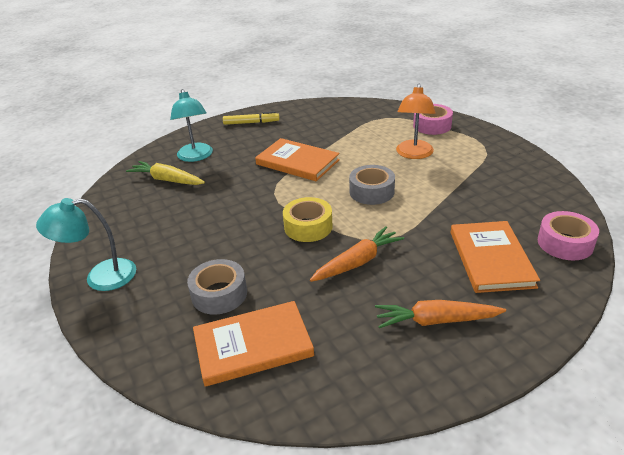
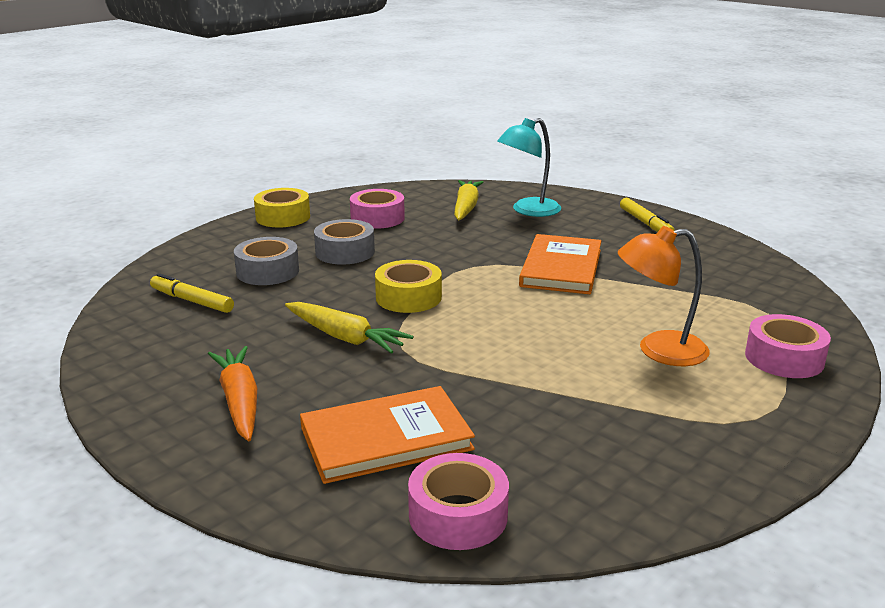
camera: 70 degrees right, 10 degrees down
turquoise lamp [36,198,136,291] -> yellow tape [254,188,310,227]
orange book [193,301,314,387] -> yellow marker [150,273,234,313]
orange carrot [310,226,404,282] -> yellow carrot [285,302,414,354]
grey tape [349,165,395,205] -> grey tape moved to [314,219,375,265]
none -> pink tape [350,189,405,229]

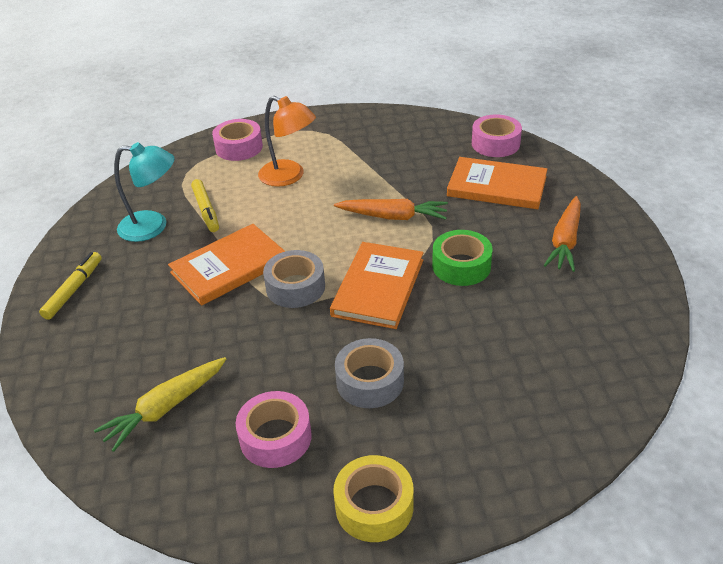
camera: 140 degrees left, 15 degrees up
yellow marker [150,273,234,313] -> yellow marker moved to [191,179,219,232]
grey tape [234,237,299,285] -> grey tape moved to [263,250,325,308]
yellow carrot [285,302,414,354] -> green tape [432,230,493,286]
yellow tape [375,260,442,313] -> orange book [330,242,424,329]
turquoise lamp [497,118,561,217] -> turquoise lamp moved to [114,142,175,242]
none -> orange carrot [334,199,448,220]

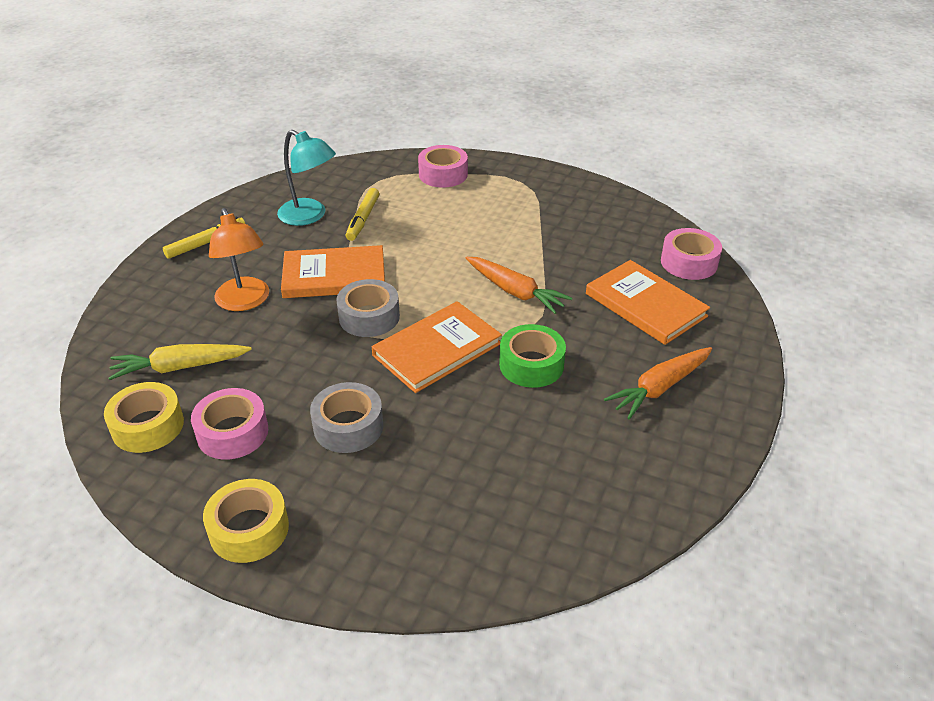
camera: 30 degrees right, 0 degrees up
orange lamp [258,96,316,187] -> orange lamp moved to [209,208,269,311]
none -> yellow tape [104,382,184,453]

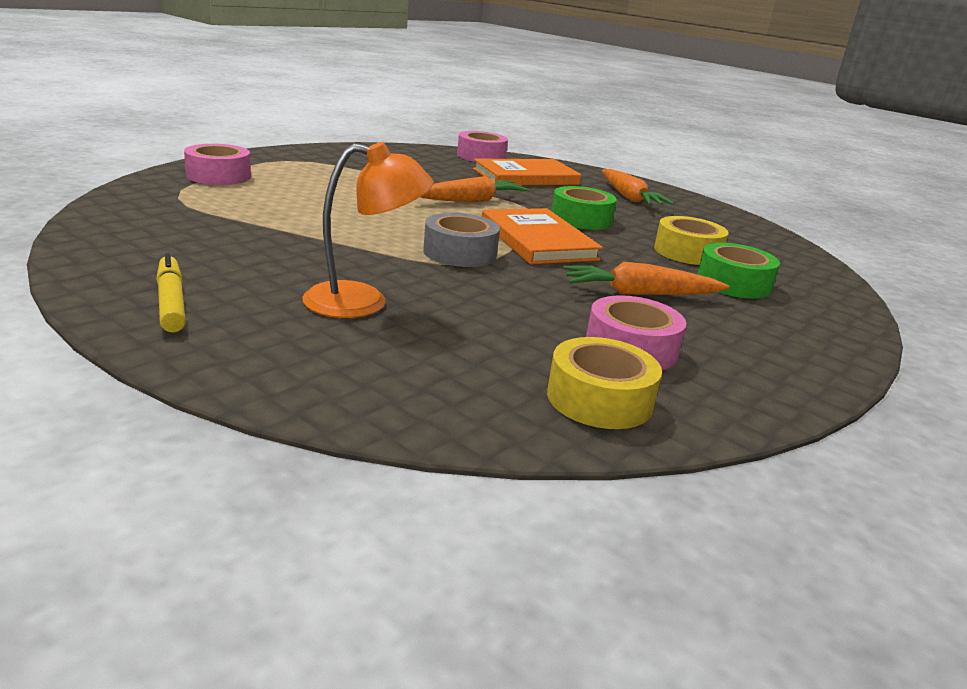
camera: 75 degrees left, 15 degrees down
yellow carrot [108,344,252,380] -> none
yellow tape [203,479,289,563] -> yellow tape moved to [654,216,729,265]
turquoise lamp [277,130,336,226] -> none
orange book [281,245,385,298] -> none
grey tape [310,382,383,453] -> orange carrot [563,262,729,295]
yellow marker [346,188,379,241] -> none
none -> green tape [697,243,780,299]

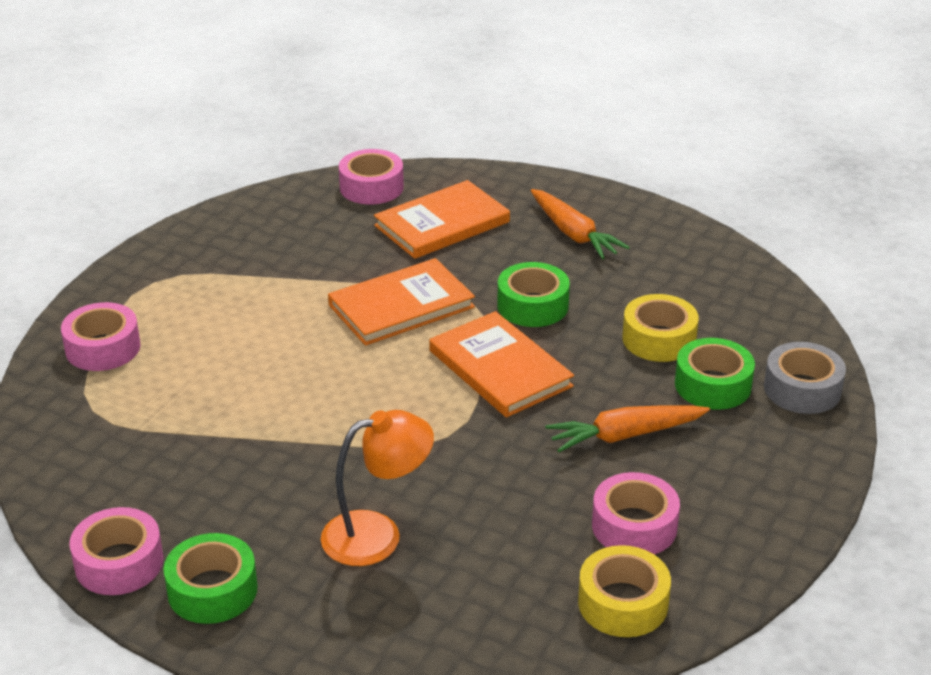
camera: 10 degrees left, 10 degrees up
yellow marker [156,253,186,332] -> green tape [163,533,258,624]
orange carrot [421,176,529,202] -> orange book [328,258,475,346]
grey tape [423,213,500,267] -> grey tape moved to [764,342,846,414]
none -> pink tape [69,507,163,595]

